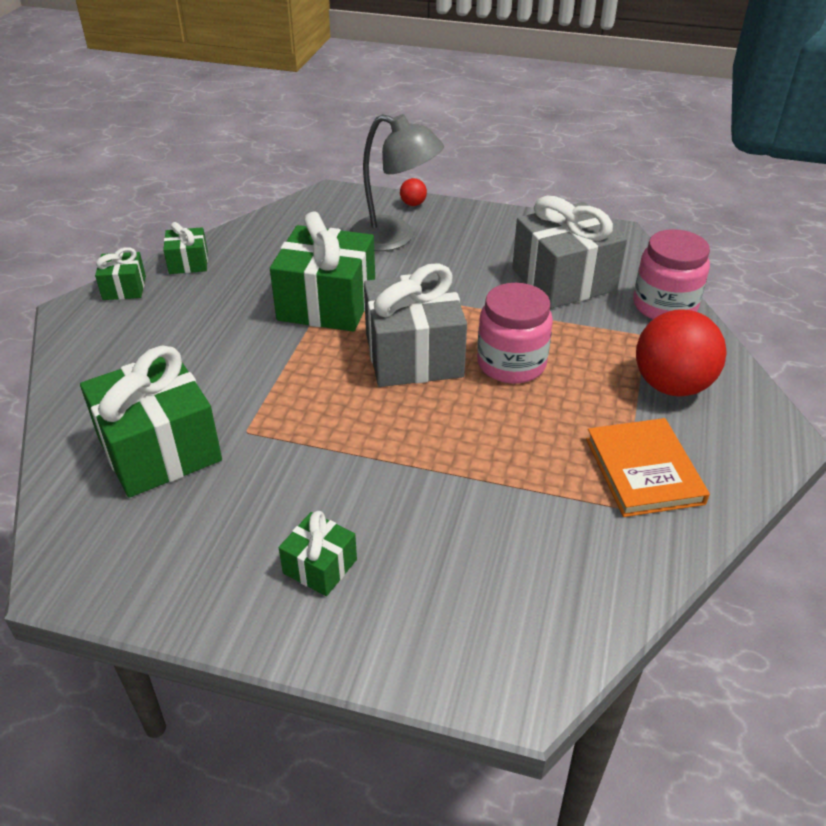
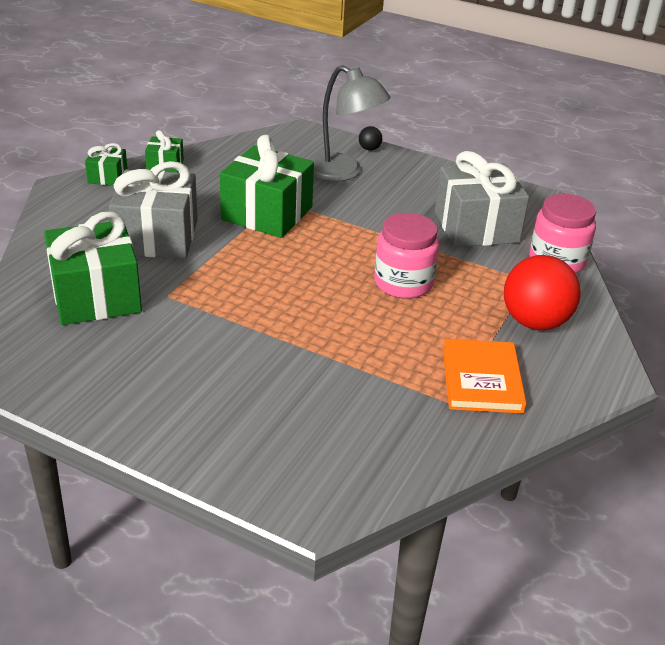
camera: 10 degrees right, 5 degrees down
green gift [279,511,357,596] -> none
grey gift [364,263,467,387] -> grey gift moved to [109,161,198,259]
red ball [400,178,427,206] -> black ball [359,126,382,151]

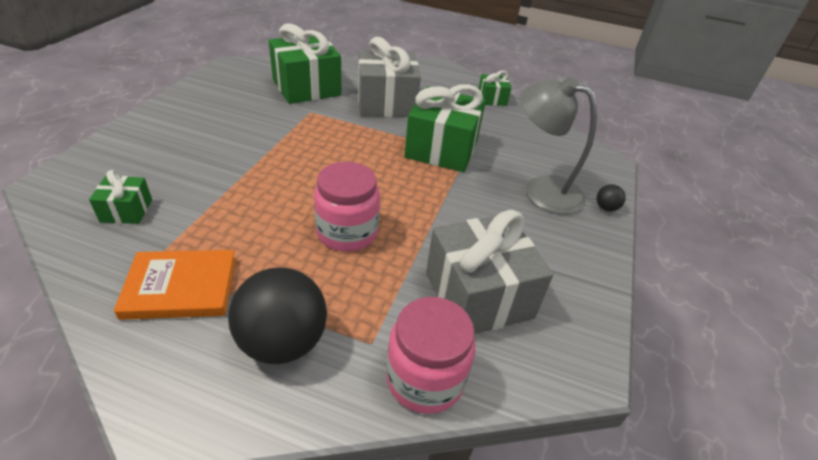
camera: 80 degrees right, 5 degrees up
green gift [85,143,128,186] -> green gift moved to [89,170,152,224]
grey lamp [309,65,390,182] -> grey lamp turned 90 degrees clockwise [520,77,597,214]
red ball [504,255,581,330] -> black ball [228,267,327,364]

